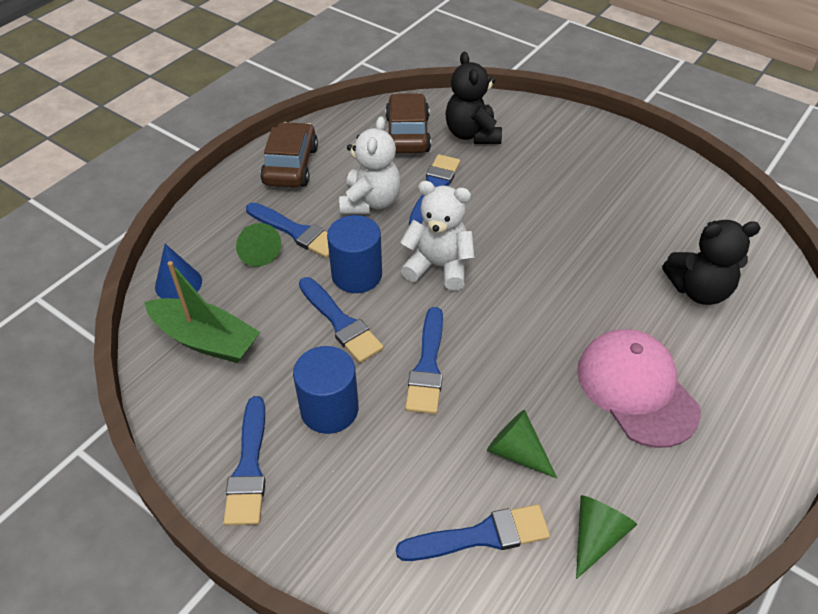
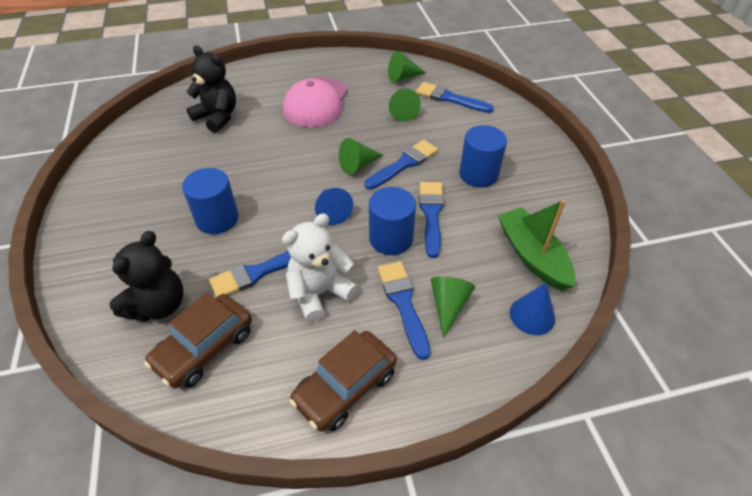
camera: 140 degrees left, 0 degrees up
blue brush [223,396,265,525] -> none
white teddy bear [400,181,475,291] -> blue cone [315,188,353,225]
none -> blue cylinder [182,168,239,234]
none -> green cone [339,138,383,175]

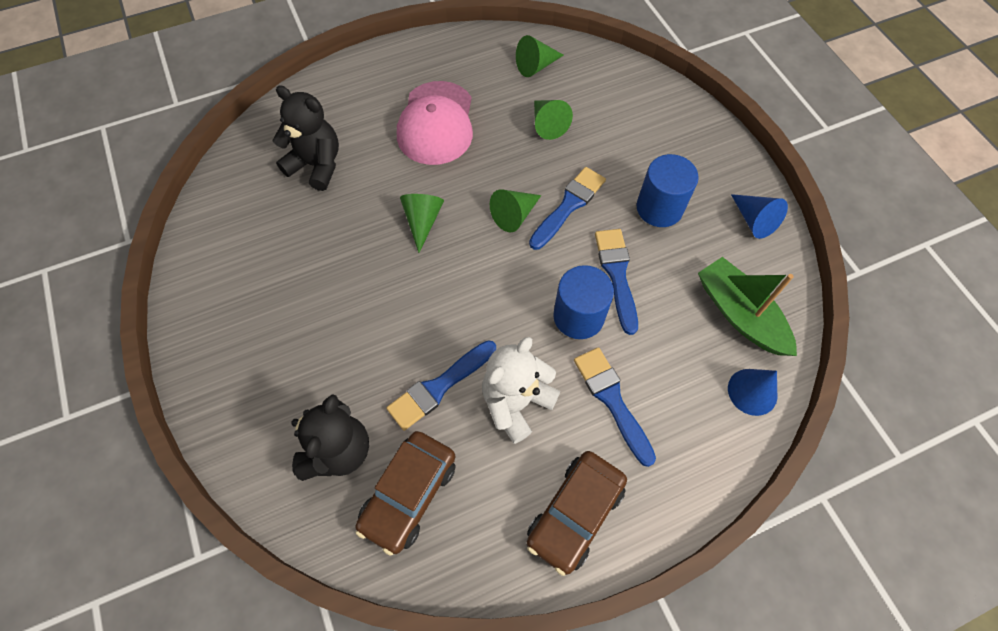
camera: 10 degrees left, 15 degrees up
blue cylinder [182,168,239,234] -> none
blue cone [315,188,353,225] -> blue cone moved to [731,194,788,239]
blue brush [416,82,494,113] -> none
green cone [431,276,475,338] -> green cone moved to [400,194,444,253]

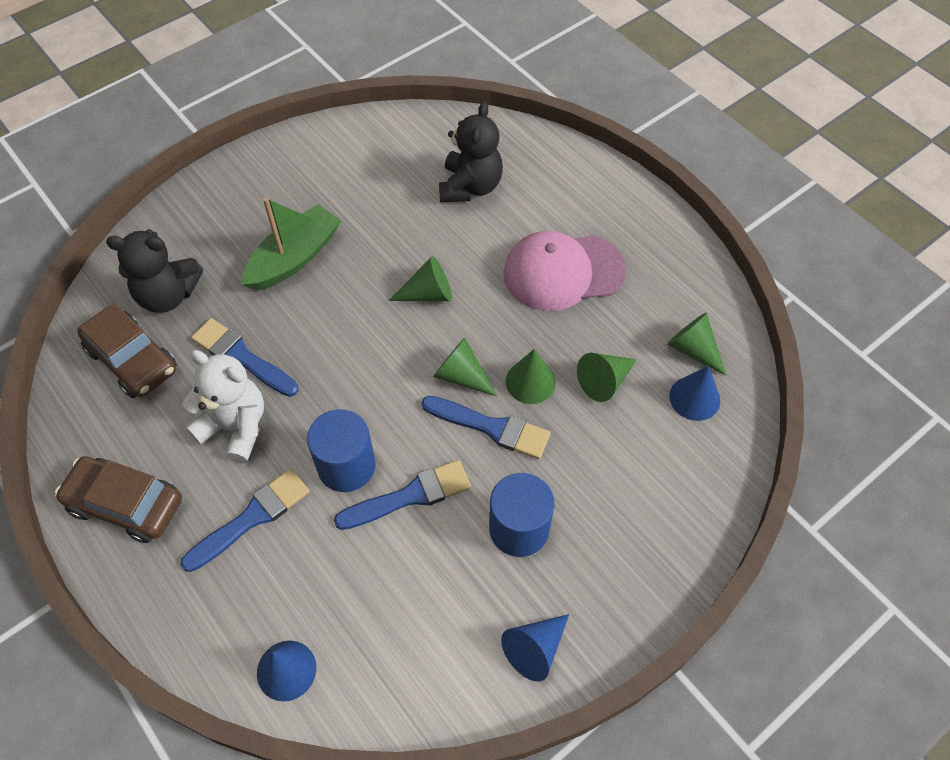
camera: 75 degrees right, 5 degrees down
brown car [355,431,456,556] -> brown car turned 150 degrees counterclockwise [77,303,177,398]
green boat [698,257,797,356] -> green boat moved to [241,197,341,291]
none -> green cone [506,349,556,404]
none -> blue cone [669,366,720,421]

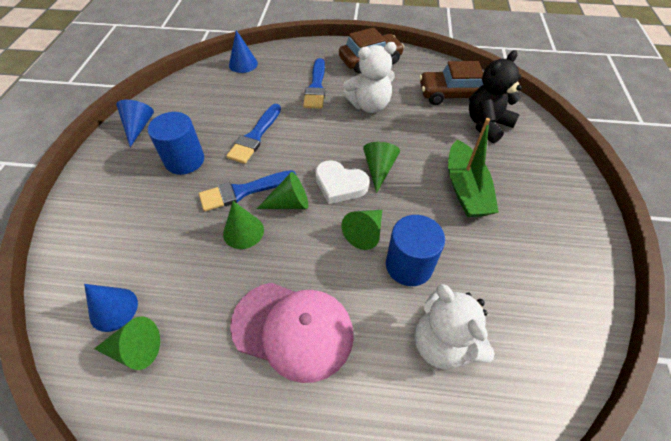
camera: 135 degrees right, 5 degrees down
blue brush [191,318,299,397] -> none
blue cylinder [307,409,376,492] -> blue cylinder moved to [386,215,445,286]
black teddy bear [439,102,503,202] -> white teddy bear [414,284,495,370]
pink cap [504,231,626,311] -> pink cap turned 75 degrees clockwise [230,283,354,383]
green cone [577,353,637,402] -> green cone moved to [363,142,400,193]
none -> white heart [315,160,369,204]

